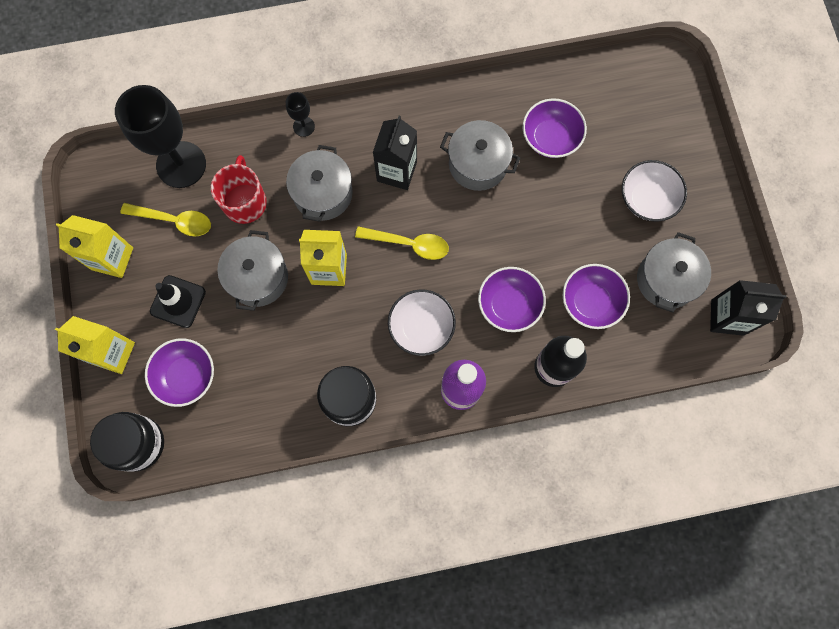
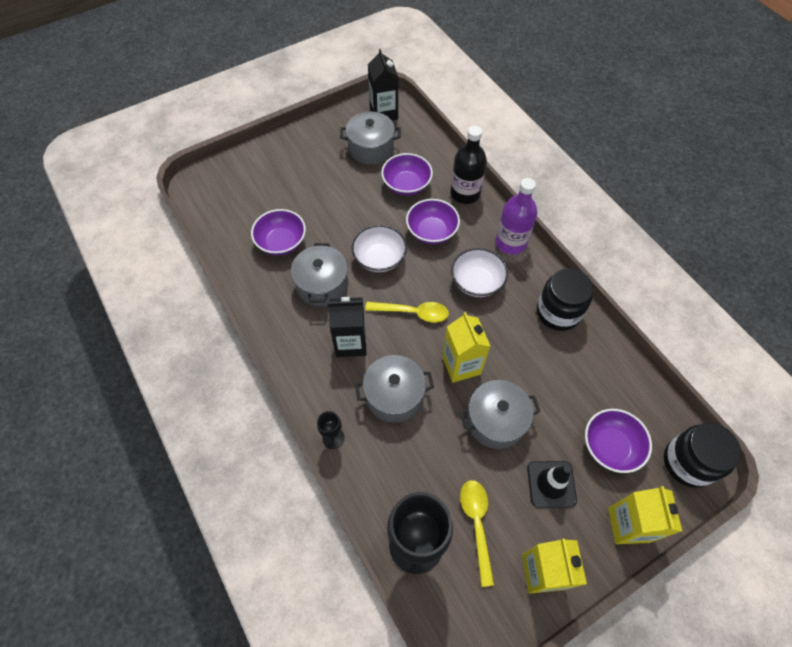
camera: 110 degrees left, 15 degrees down
red mug [211,155,267,224] -> none
yellow spoon [355,226,449,260] -> yellow spoon turned 105 degrees clockwise [365,302,449,323]
white bowl [622,160,687,222] -> white bowl moved to [351,225,407,272]

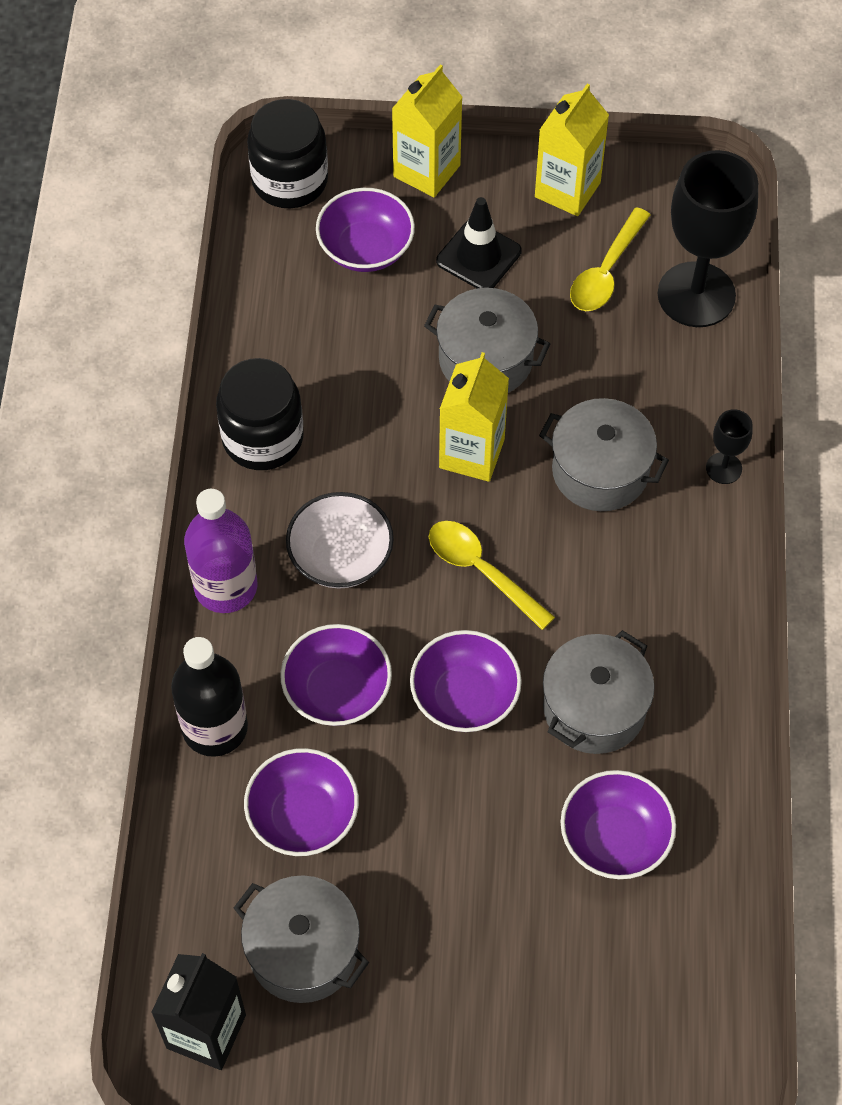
camera: 145 degrees left, 0 degrees up
black carton [328,297,366,357] -> none
white bowl [351,225,407,272] -> purple bowl [410,630,522,732]

